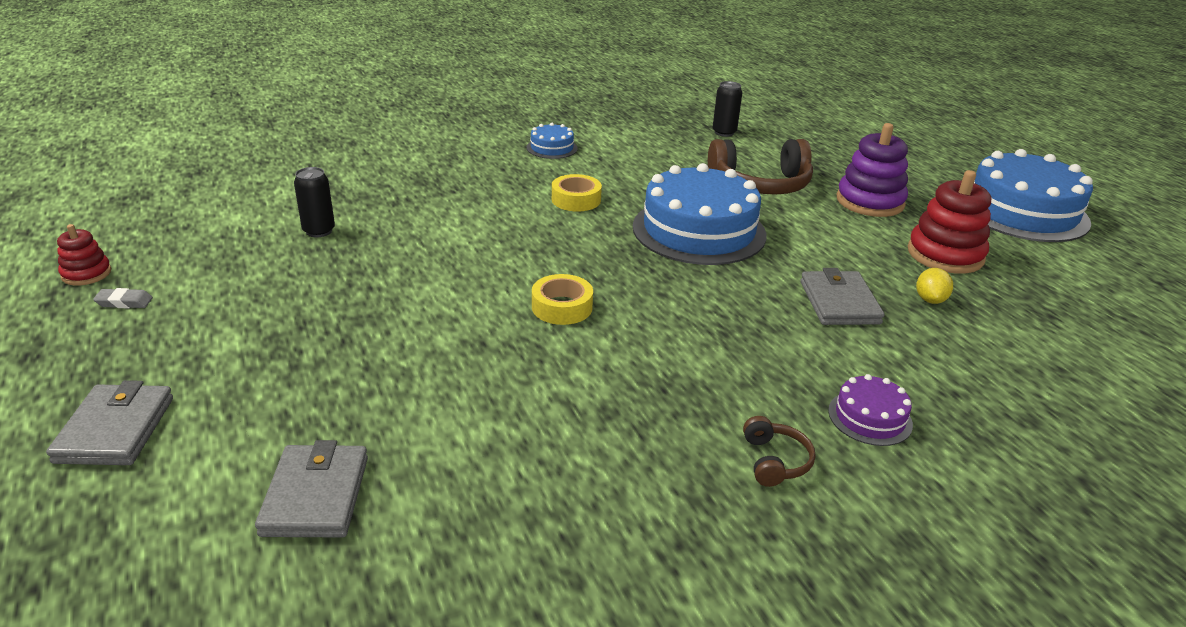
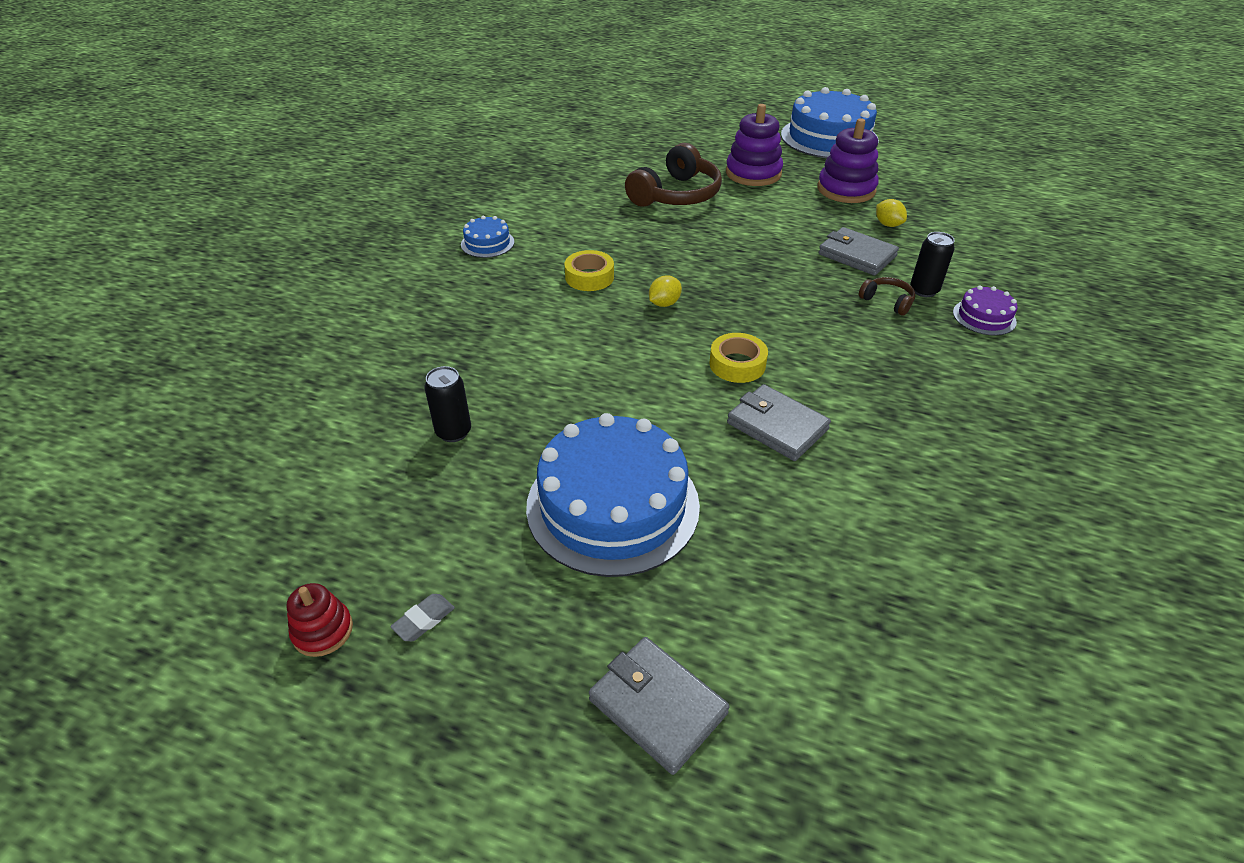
camera: 45 degrees left, 10 degrees up
grey wallet [255,440,368,537] -> grey wallet moved to [727,384,831,461]
blue cake [633,163,767,265] -> blue cake moved to [526,413,700,577]
black can [713,81,742,137] -> black can moved to [910,232,955,297]
brown headphones [743,416,816,487] -> brown headphones moved to [859,277,915,316]
red stacking toy [908,170,991,274] -> purple stacking toy [818,118,879,203]
none -> yellow lemon [649,276,682,307]

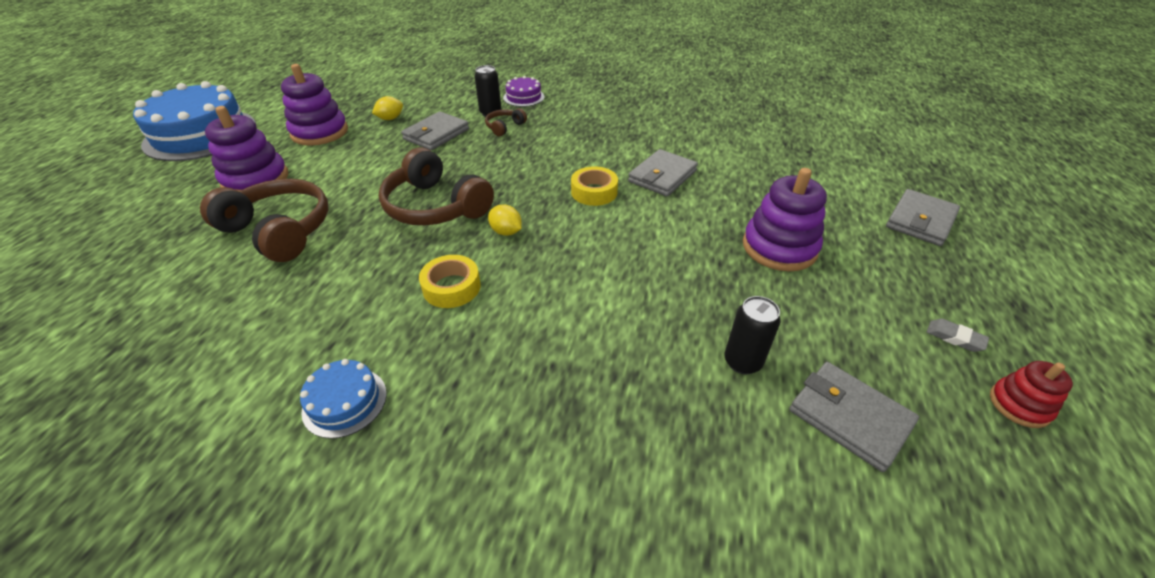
camera: 95 degrees left, 0 degrees up
blue cake [526,413,700,577] -> purple stacking toy [743,168,827,271]
none -> brown headphones [379,147,494,225]
none -> grey wallet [789,362,919,472]

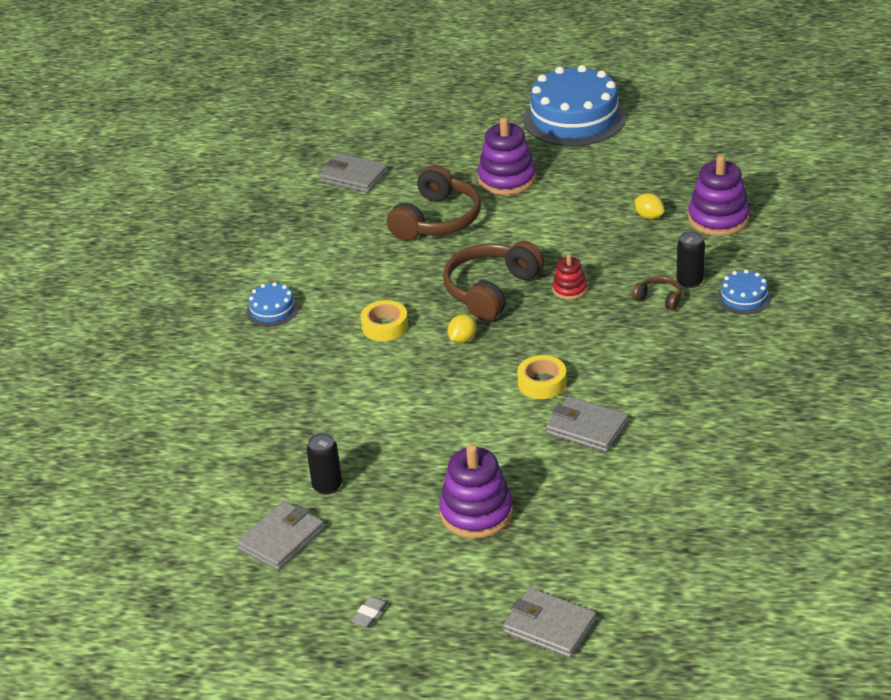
camera: 85 degrees right, 5 degrees down
purple stacking toy [281,64,348,146] -> purple stacking toy moved to [688,155,750,236]
grey wallet [401,111,469,150] -> grey wallet moved to [319,153,388,193]
purple cake [503,76,544,107] -> blue cake [717,270,771,315]
red stacking toy [990,361,1073,428] -> red stacking toy moved to [552,254,587,300]

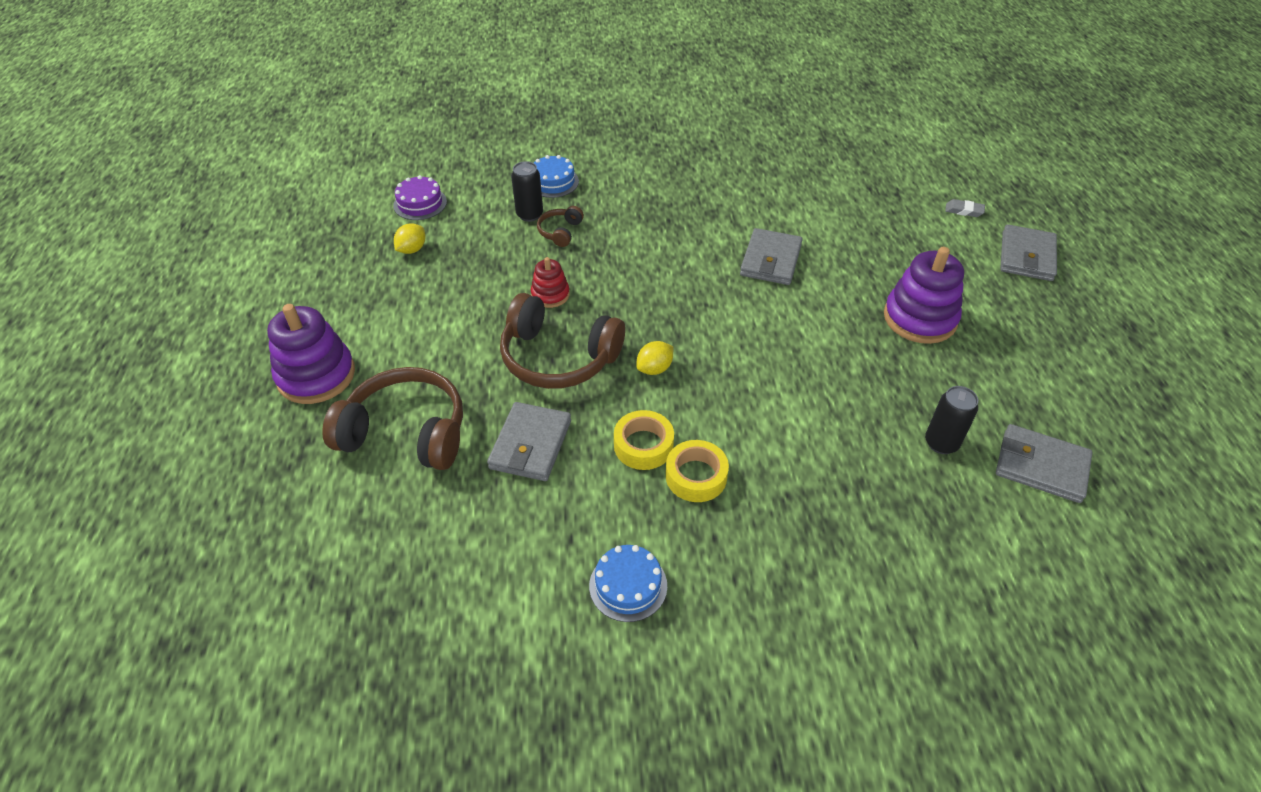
camera: 105 degrees left, 10 degrees up
grey wallet [319,153,388,193] -> grey wallet moved to [487,402,571,481]
grey eraser [351,596,389,628] -> grey eraser moved to [945,199,985,217]
yellow lemon [448,314,477,343] -> yellow lemon turned 60 degrees counterclockwise [636,341,673,375]
yellow tape [517,355,567,399] -> yellow tape moved to [666,440,729,502]
blue cake [523,65,626,146] -> none
purple stacking toy [688,155,750,236] -> purple cake [393,175,447,220]

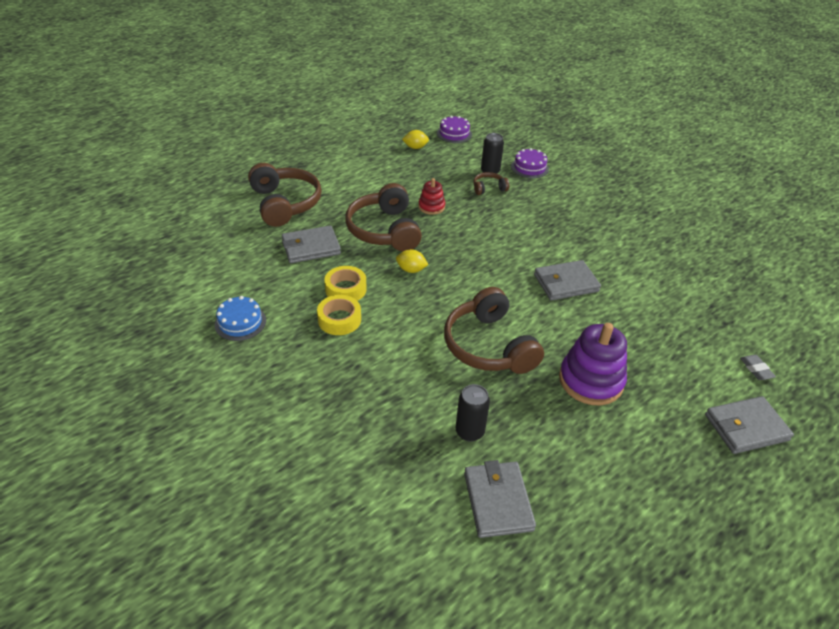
camera: 55 degrees right, 5 degrees down
purple stacking toy [267,304,355,404] -> none
blue cake [534,155,579,198] -> purple cake [511,148,549,178]
none -> brown headphones [444,287,544,374]

